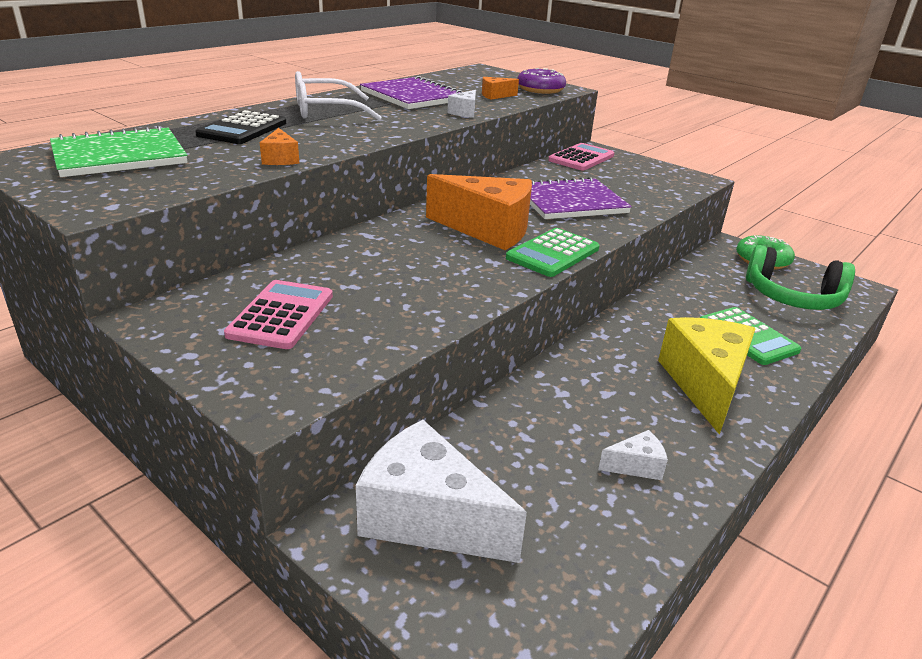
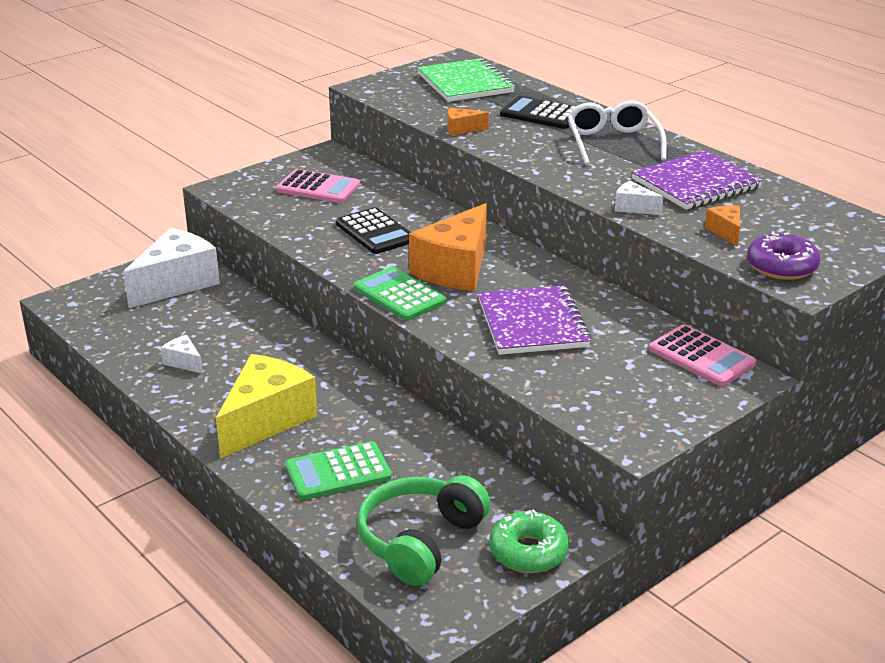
camera: 100 degrees right, 0 degrees up
white cheese [598,430,668,480] -> white cheese turned 135 degrees clockwise [161,335,203,374]
yellow cheese [658,317,756,435] -> yellow cheese turned 75 degrees counterclockwise [216,354,317,459]
none -> black calculator [336,207,411,254]

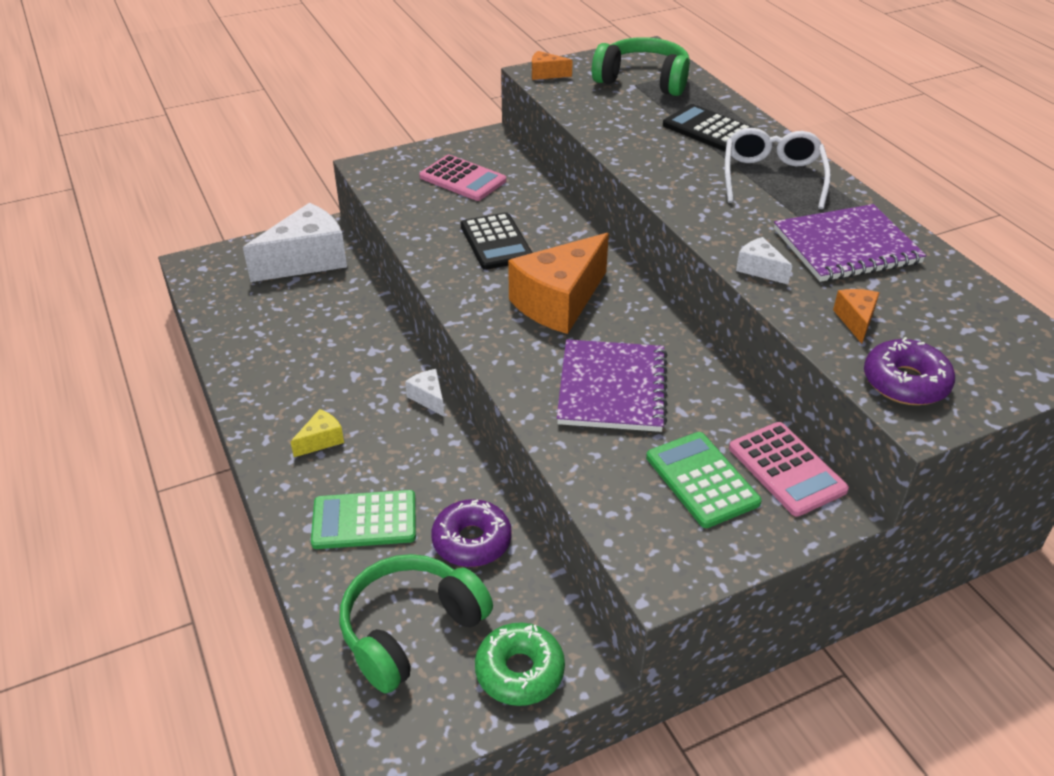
camera: 15 degrees right, 10 degrees up
white cheese [161,335,203,374] -> white cheese moved to [405,369,444,416]
yellow cheese [216,354,317,459] -> yellow cheese [291,409,344,457], size x0.44
green calculator [353,267,446,321] -> green calculator moved to [646,432,762,528]
green notebook [417,58,515,102] -> green headphones [592,37,690,96]
orange cheese [448,108,489,136] -> orange cheese moved to [532,51,573,80]
none -> purple donut [431,499,512,567]

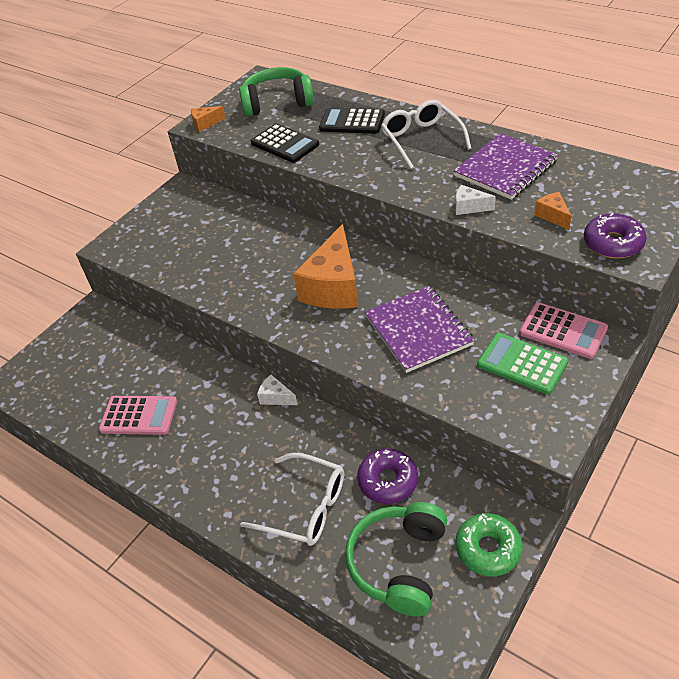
camera: 25 degrees left, 5 degrees up
white cheese [243,203,347,282] -> none
yellow cheese [291,409,344,457] -> none
green calculator [311,490,416,549] -> white glasses [240,453,344,546]
pink calculator [419,155,506,201] -> pink calculator moved to [99,396,177,435]
black calculator [461,212,533,270] -> black calculator moved to [251,123,319,163]

